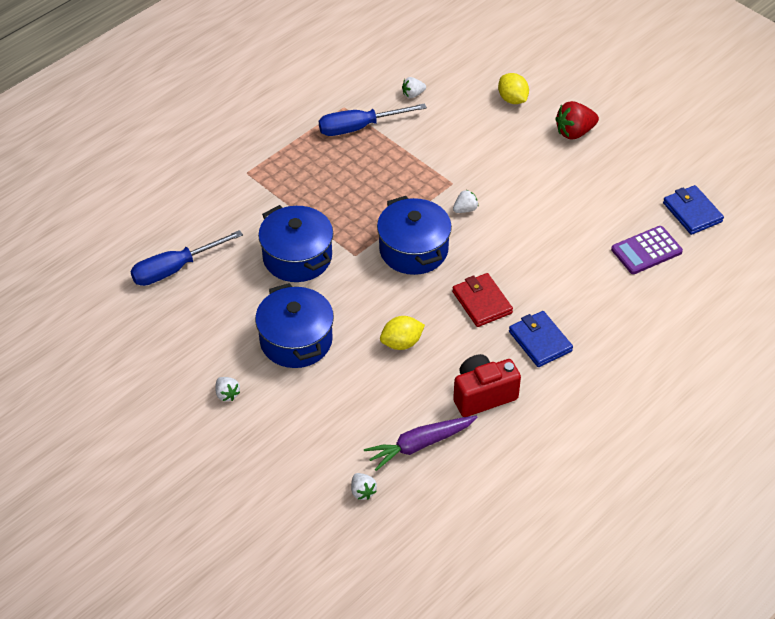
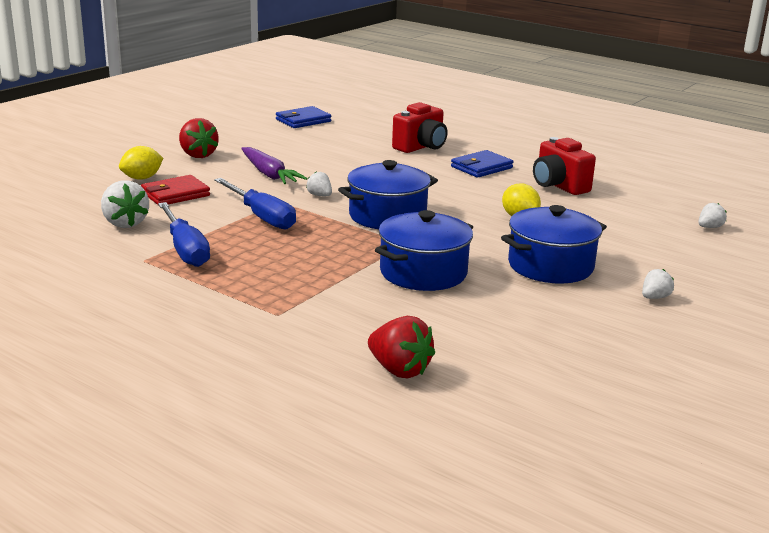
camera: 100 degrees left, 25 degrees down
blue screwdriver [130,230,243,286] -> blue screwdriver moved to [214,178,296,230]
purple carrot [364,416,478,471] -> purple carrot moved to [241,147,307,184]
white strawberry [402,77,426,98] -> white strawberry [101,181,149,228], size x1.74
red wallet [452,273,513,327] -> red wallet moved to [141,175,210,206]
purple calculator [611,226,683,274] -> none
none -> red strawberry [368,316,435,378]
none -> red camera [392,102,447,153]

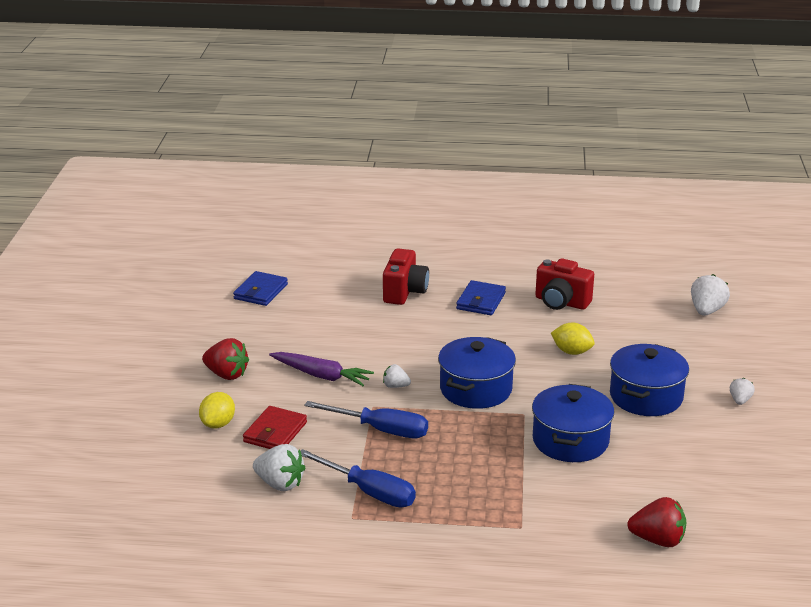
camera: 30 degrees left, 5 degrees up
white strawberry [698,203,727,228] -> white strawberry [691,274,730,316], size x1.74

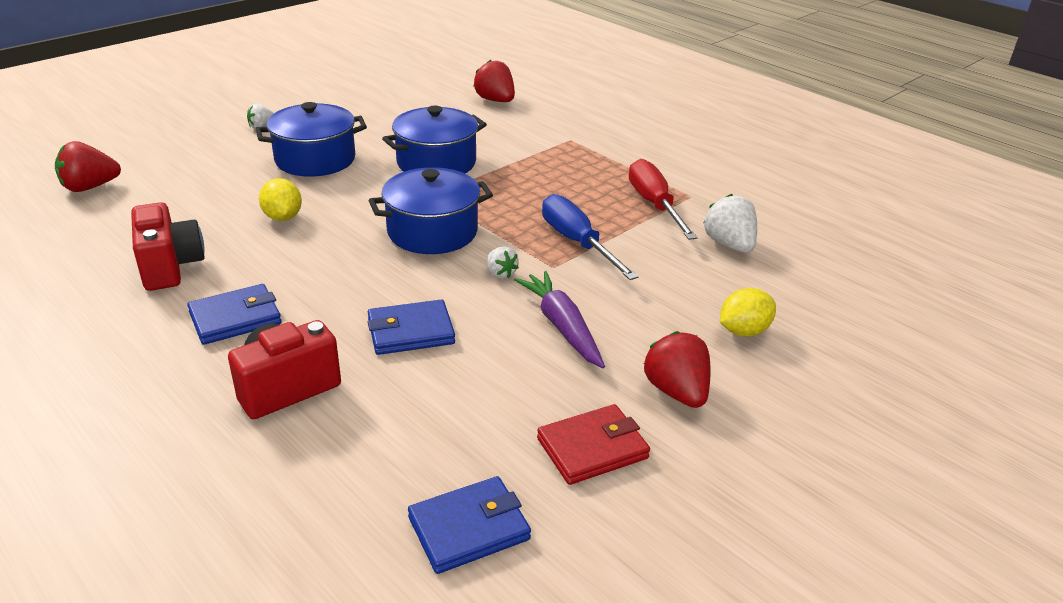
camera: 140 degrees left, 5 degrees up
red wallet [243,406,307,449] -> red wallet moved to [537,404,650,485]
blue screwdriver [301,449,416,508] -> red screwdriver [629,159,698,240]
white strawberry [691,274,730,316] -> red strawberry [55,141,121,192]
none -> blue wallet [368,300,455,355]

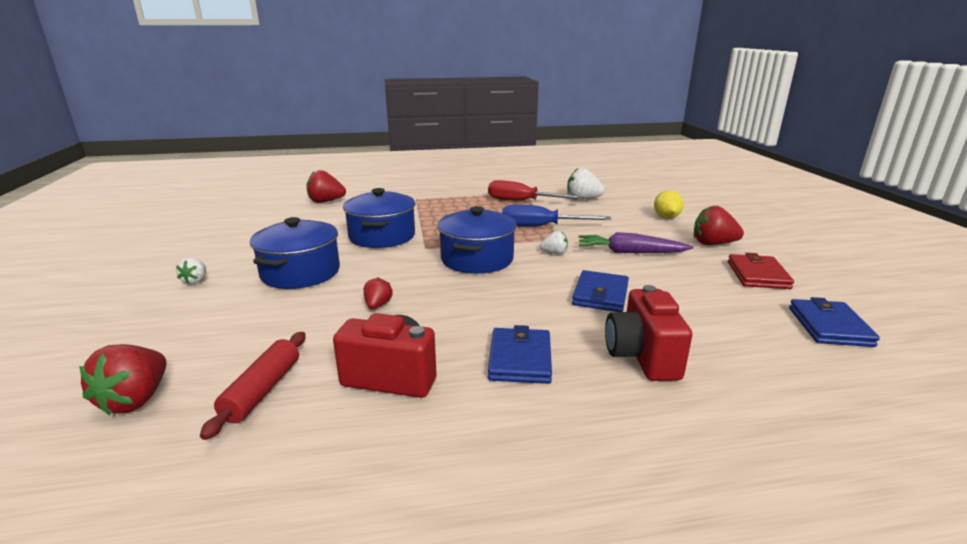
camera: 55 degrees left, 10 degrees down
yellow lemon [259,178,302,221] -> red strawberry [364,277,393,309]
none -> red rolling pin [200,332,306,440]

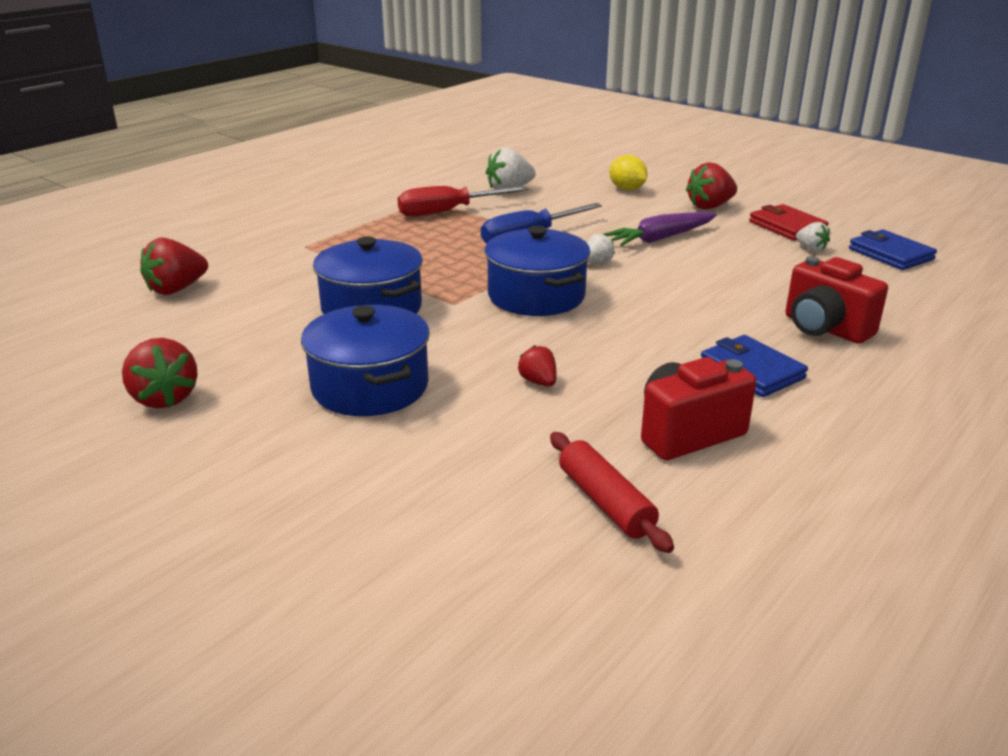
camera: 40 degrees left, 5 degrees up
red strawberry [79,344,167,416] -> red strawberry moved to [122,338,198,408]
white strawberry [176,258,206,284] -> white strawberry moved to [796,222,830,252]
blue wallet [572,270,629,312] -> none

